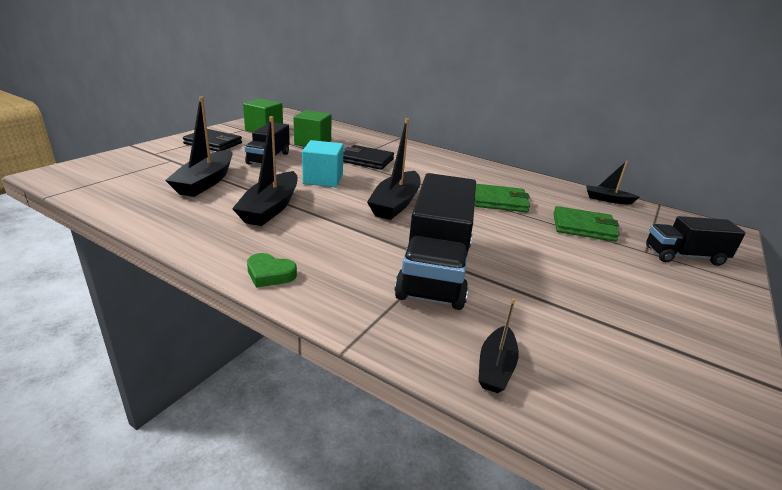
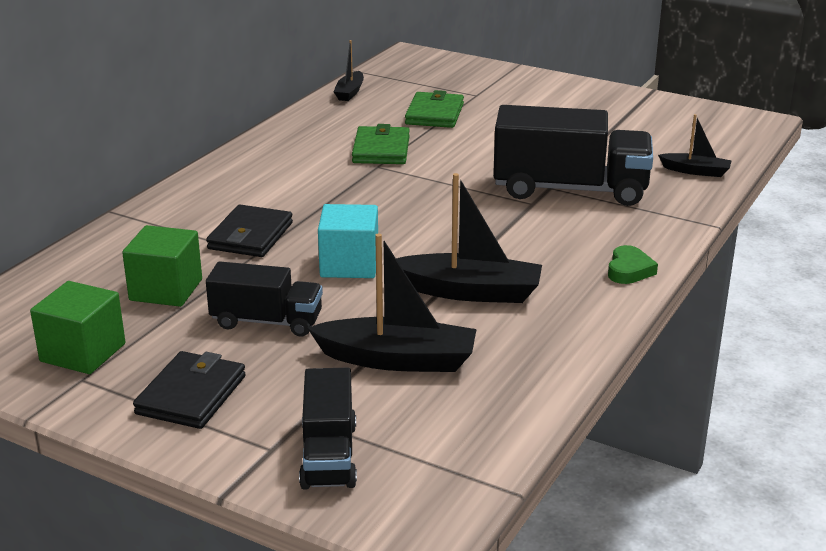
camera: 90 degrees left, 0 degrees up
black boat [367,118,420,220] -> none
black truck [646,216,746,266] -> black truck moved to [299,368,357,489]

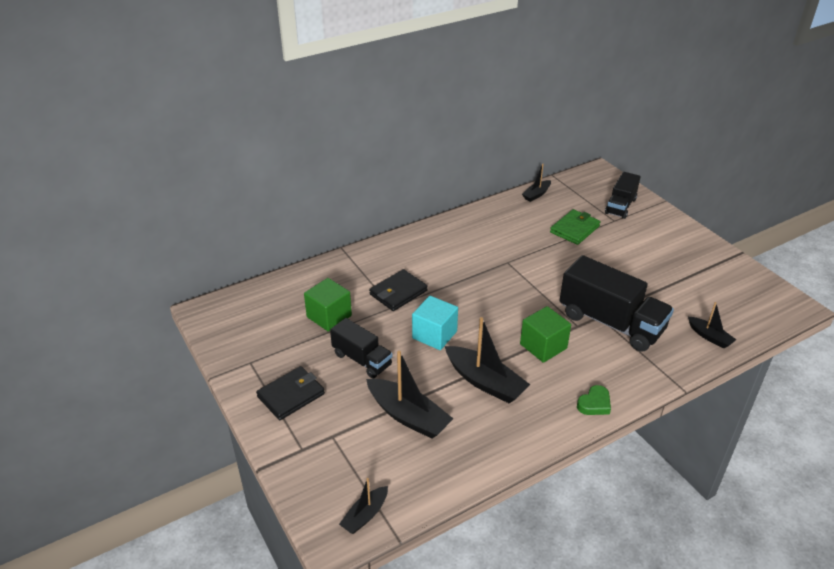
camera: 30 degrees right, 10 degrees up
green cube [30,281,125,374] -> green cube moved to [520,306,571,363]
black truck [299,368,357,489] -> black truck moved to [605,172,641,219]
green wallet [352,124,410,164] -> none
none -> black boat [339,478,388,534]

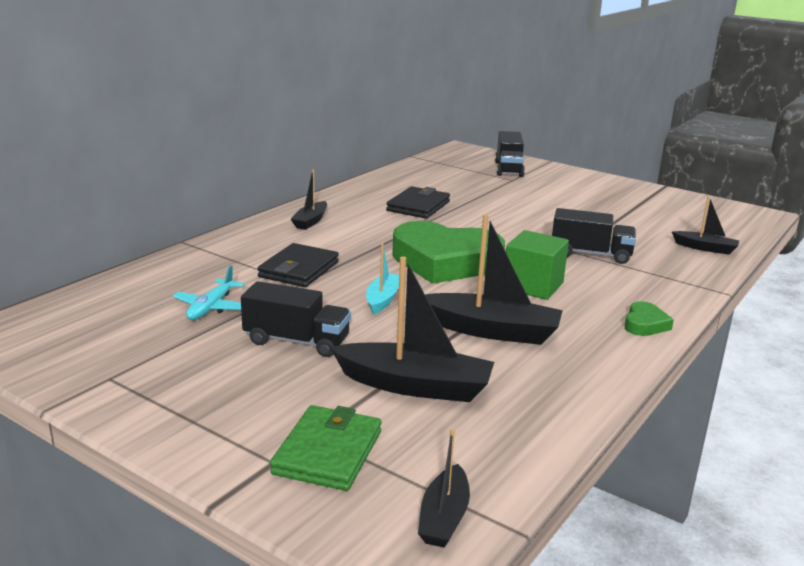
camera: 25 degrees left, 15 degrees down
black wallet [256,366,325,420] -> black wallet moved to [386,186,450,219]
green cube [304,278,352,332] -> turquoise plane [173,265,245,320]
turquoise cube [412,296,458,350] -> turquoise boat [366,243,399,314]
black boat [522,163,551,202] -> black boat moved to [291,169,327,230]
green wallet [550,209,600,245] -> green wallet moved to [270,405,382,491]
black truck [559,255,674,352] -> black truck [552,208,636,264], size x0.58
none -> green heart [392,221,505,284]

